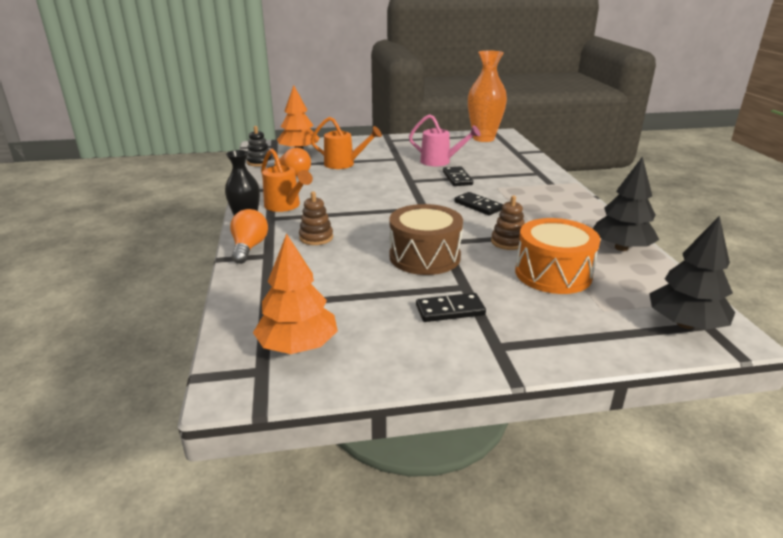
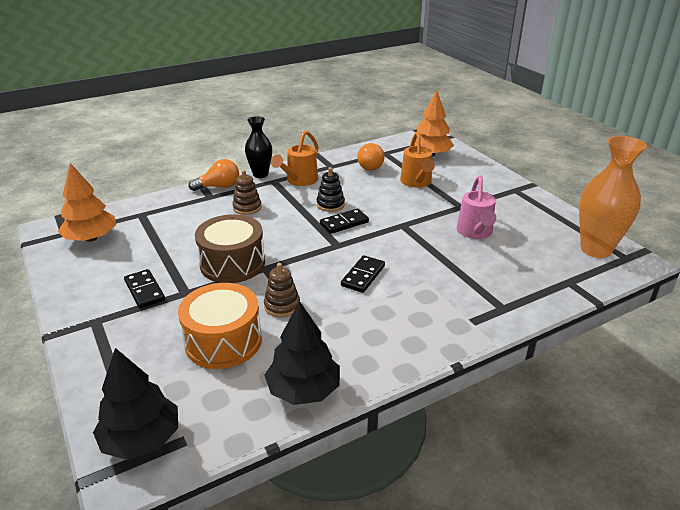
camera: 70 degrees right, 5 degrees up
black stacking toy [246,126,272,166] -> black stacking toy moved to [317,167,345,212]
black domino [443,166,473,186] -> black domino moved to [320,209,369,234]

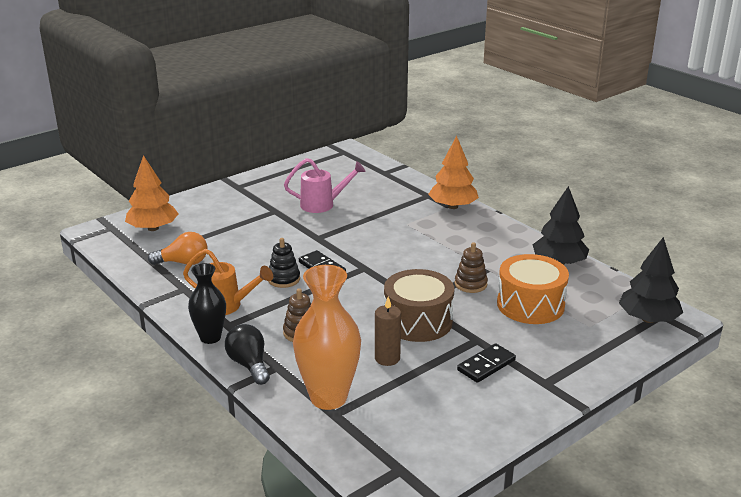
camera: 100 degrees left, 5 degrees down
orange tree [58,163,116,242] -> orange tree moved to [428,136,479,209]
orange light bulb [188,159,239,191] -> black light bulb [225,324,270,385]
black domino [341,255,385,293] -> none
orange watering can [400,131,435,188] -> none
orange vase [579,136,647,258] -> orange vase moved to [293,265,361,410]
none -> brown candle [375,297,401,366]

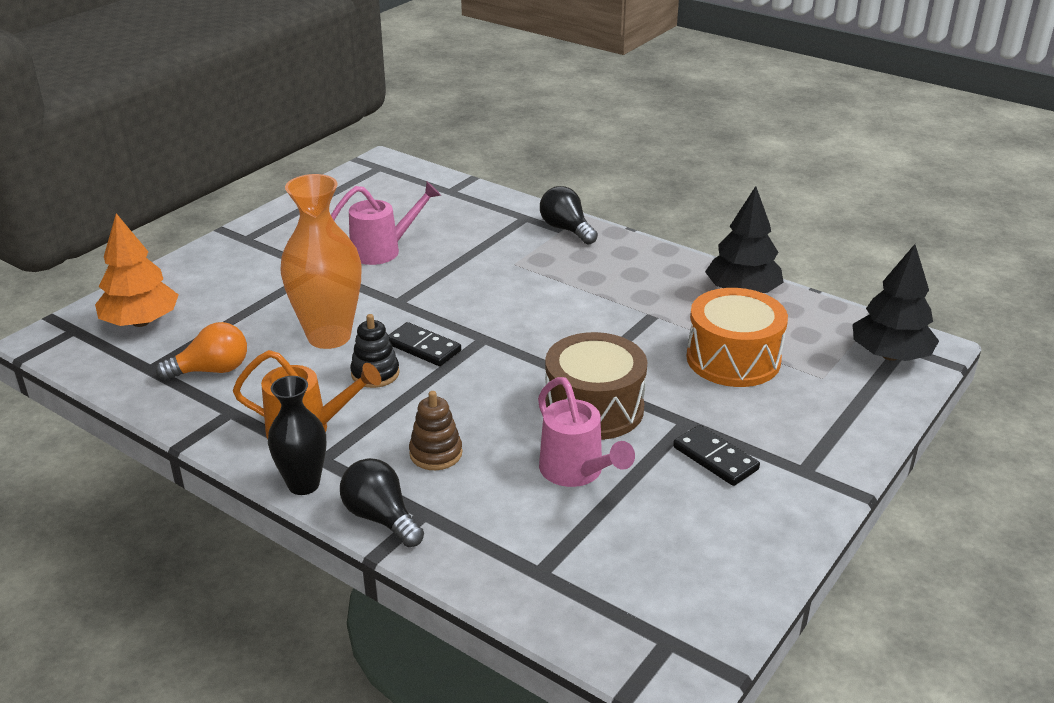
camera: 15 degrees left, 5 degrees up
orange vase [293,265,361,410] -> orange vase moved to [280,174,361,349]
brown candle [375,297,401,366] -> pink watering can [538,377,635,487]
orange tree [428,136,479,209] -> black light bulb [540,186,598,245]
brown stacking toy [455,242,488,293] -> none
black domino [457,343,516,383] -> black domino turned 75 degrees counterclockwise [673,425,760,486]

